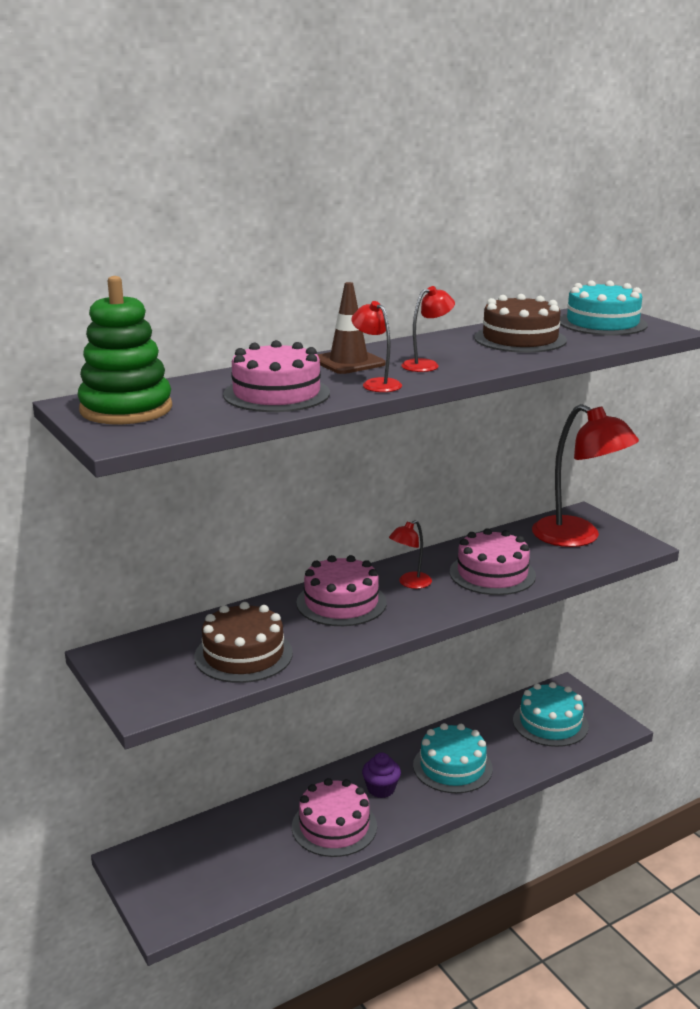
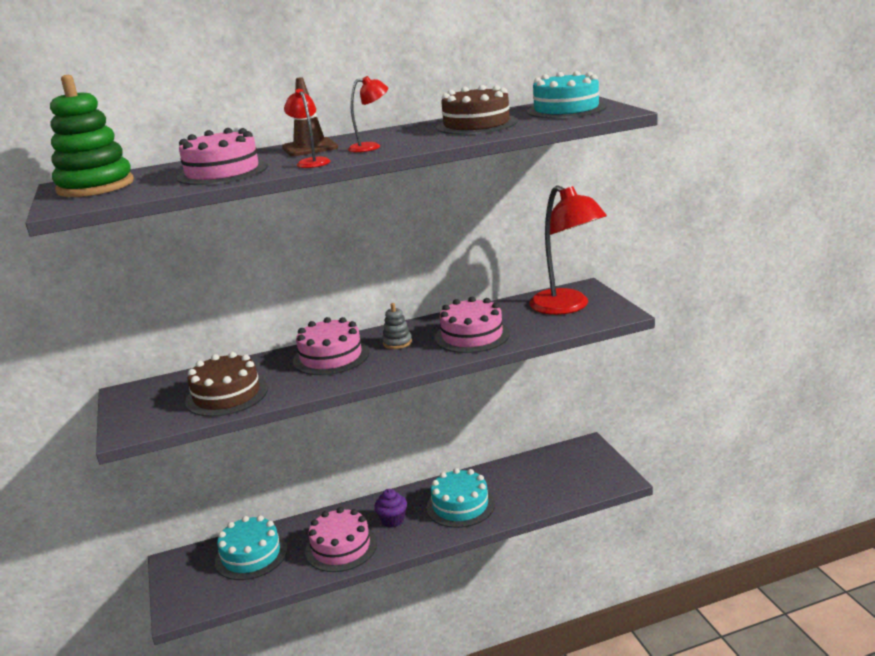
camera: 15 degrees right, 0 degrees up
red lamp [389,520,432,589] -> grey stacking toy [382,303,412,349]
turquoise cake [513,682,589,747] -> turquoise cake moved to [215,515,287,580]

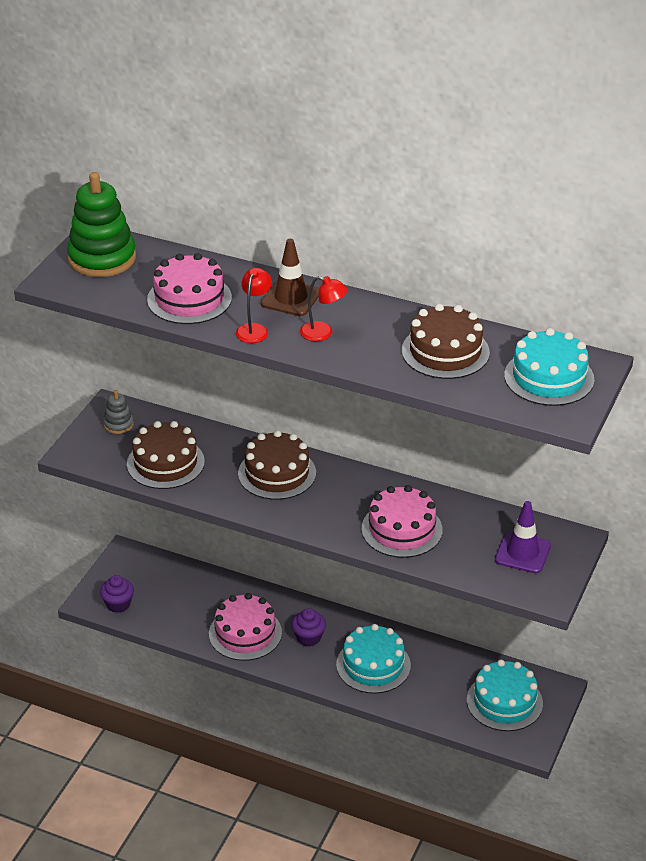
camera: 40 degrees right, 15 degrees up
turquoise cake [215,515,287,580] -> turquoise cake moved to [467,660,543,731]
pink cake [293,317,369,375] -> brown cake [238,430,316,500]
grey stacking toy [382,303,412,349] -> grey stacking toy moved to [103,390,134,434]
red lamp [529,185,607,315] -> purple traffic cone [495,501,551,573]
none -> purple cupcake [100,575,134,613]

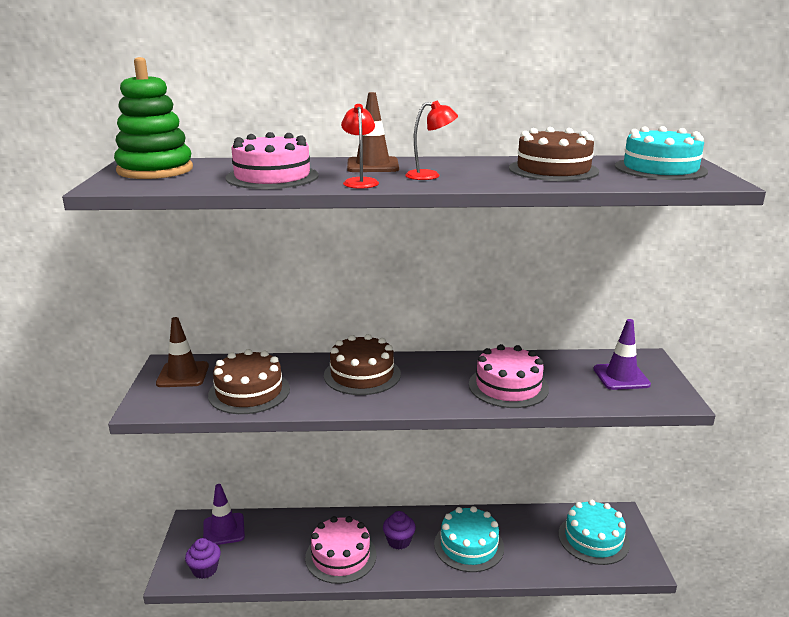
camera: 25 degrees left, 15 degrees down
grey stacking toy [103,390,134,434] -> brown traffic cone [156,317,209,387]
none -> purple traffic cone [203,484,245,545]

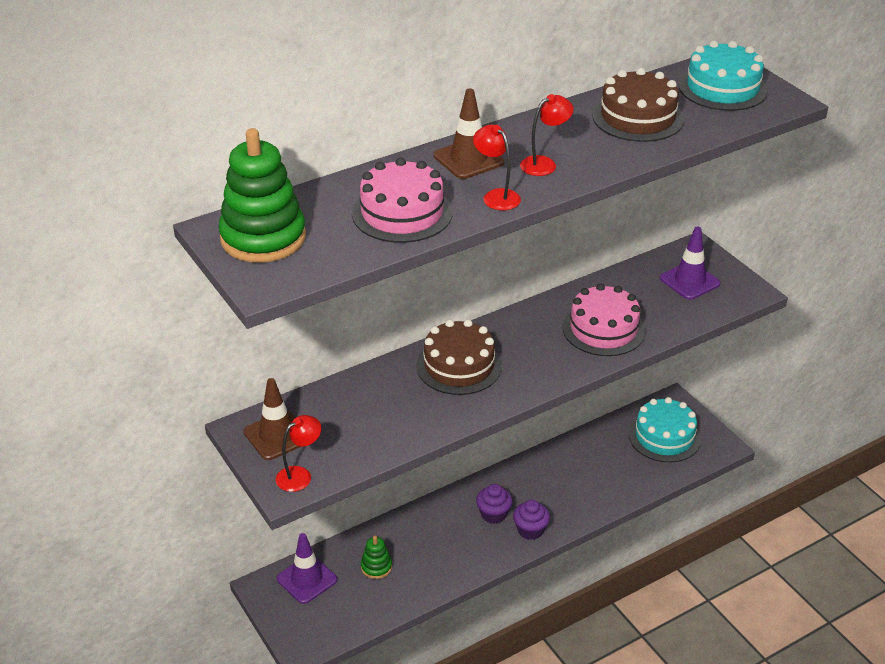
camera: 30 degrees left, 15 degrees up
purple cupcake [185,538,221,579] -> purple cupcake moved to [513,500,550,540]
brown cake [208,349,290,414] -> none
pink cake [305,516,377,584] -> none
turquoise cake [434,506,504,572] -> none
none -> red lamp [276,415,321,492]
none -> green stacking toy [361,535,392,579]

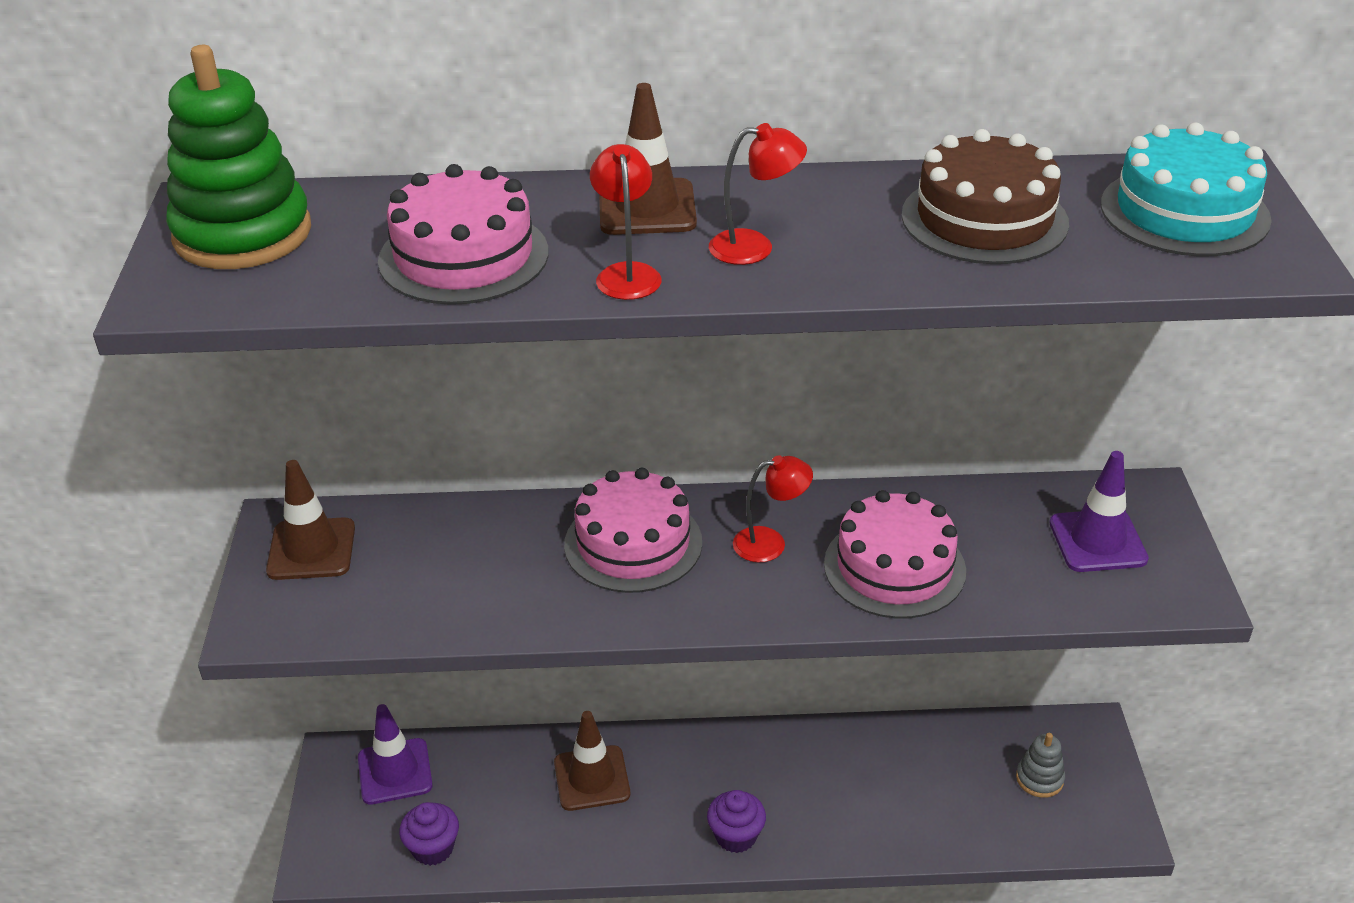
camera: 30 degrees right, 0 degrees up
red lamp [276,415,321,492] -> red lamp moved to [733,455,813,563]
green stacking toy [361,535,392,579] -> none
brown cake [416,319,502,395] -> pink cake [564,468,702,593]
purple cupcake [476,484,513,524] -> purple cupcake moved to [399,802,459,866]
turquoise cake [629,397,701,463] -> grey stacking toy [1016,733,1065,798]
none -> brown traffic cone [554,711,630,811]

